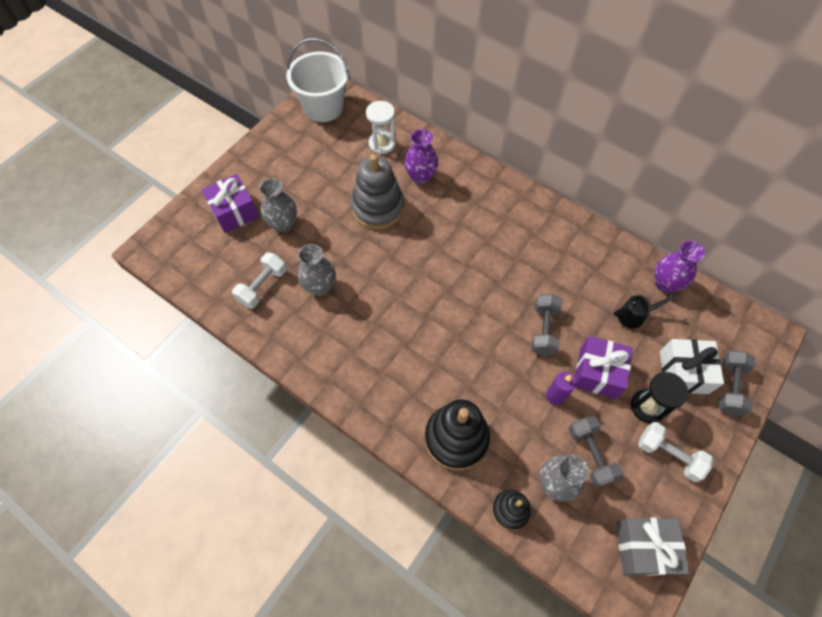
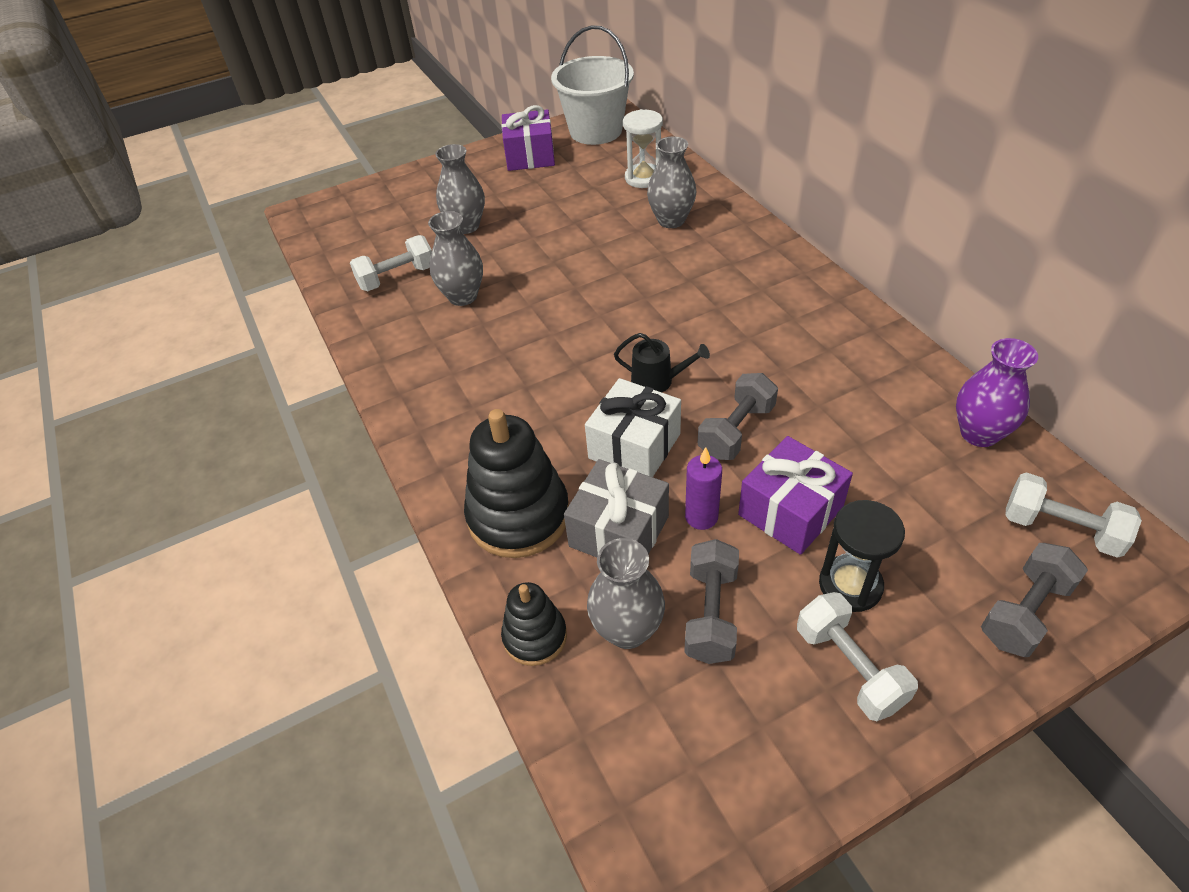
camera: 30 degrees right, 15 degrees down
purple gift [201,174,259,233] -> purple gift moved to [501,105,555,171]
grey stacking toy [351,154,404,229] -> none
purple vase [404,129,438,185] -> grey vase [647,137,696,228]
black watering can [614,292,676,329] -> black watering can moved to [614,333,710,392]
grey gift [616,517,689,576] -> grey gift moved to [564,459,669,557]
white gift [660,339,724,394] -> white gift moved to [585,378,681,477]
none -> white dumbbell [1005,472,1142,558]

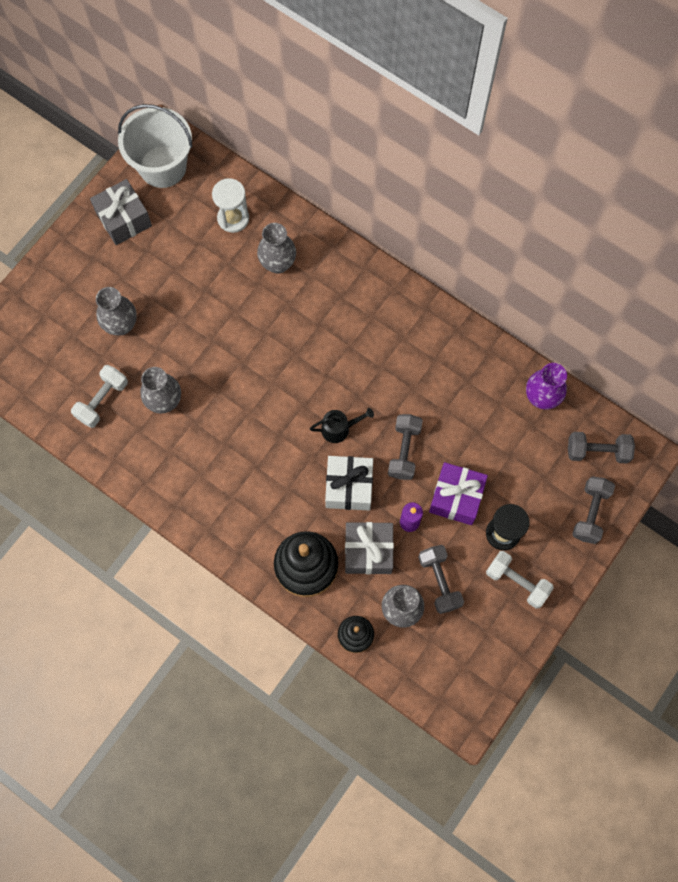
camera: 30 degrees left, 25 degrees up
purple gift [501,105,555,171] -> grey gift [90,179,152,245]
white dumbbell [1005,472,1142,558] -> grey dumbbell [568,432,635,464]

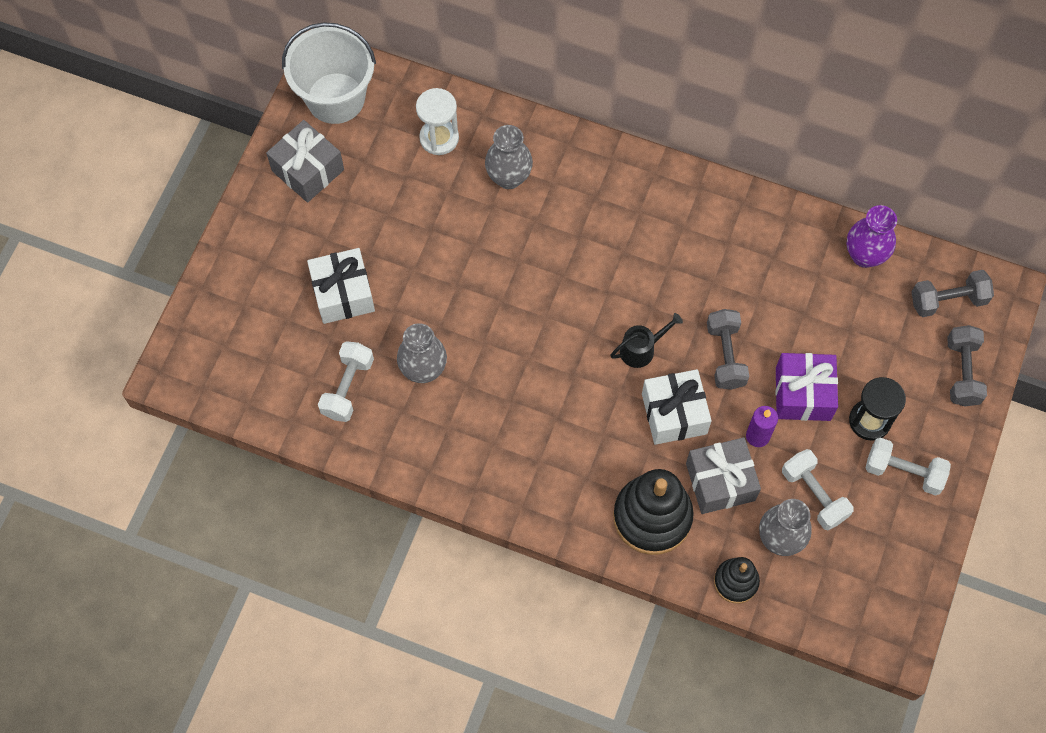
camera: 15 degrees left, 5 degrees down
grey vase [96,287,137,335] -> white gift [307,248,375,324]
grey dumbbell [418,545,464,614] -> white dumbbell [782,449,854,530]

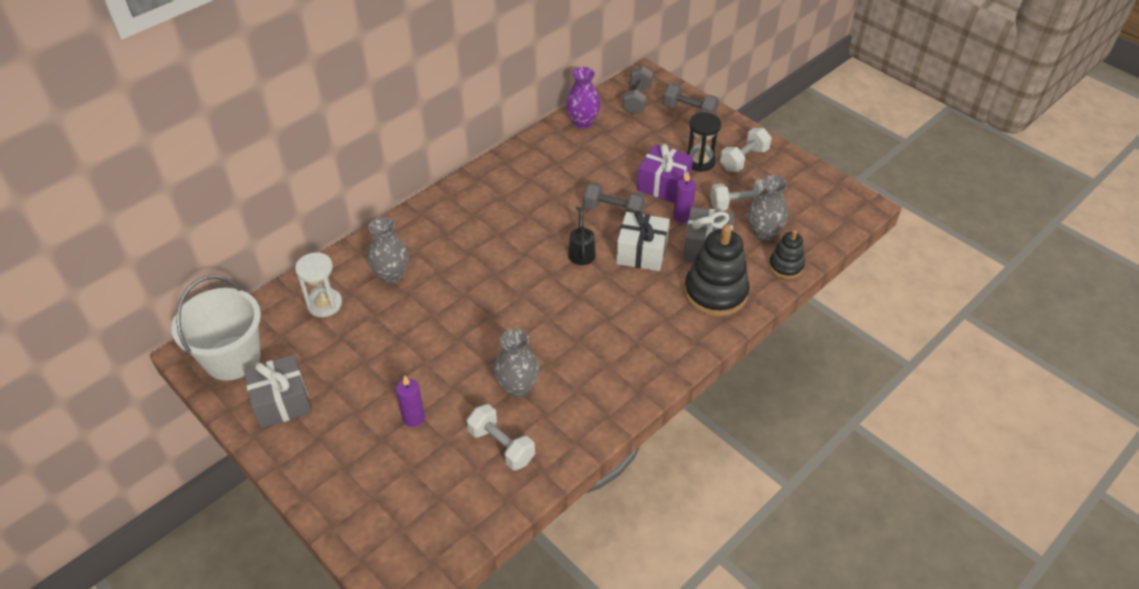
camera: 65 degrees left, 20 degrees down
white gift [307,248,375,324] -> purple candle [396,375,425,427]

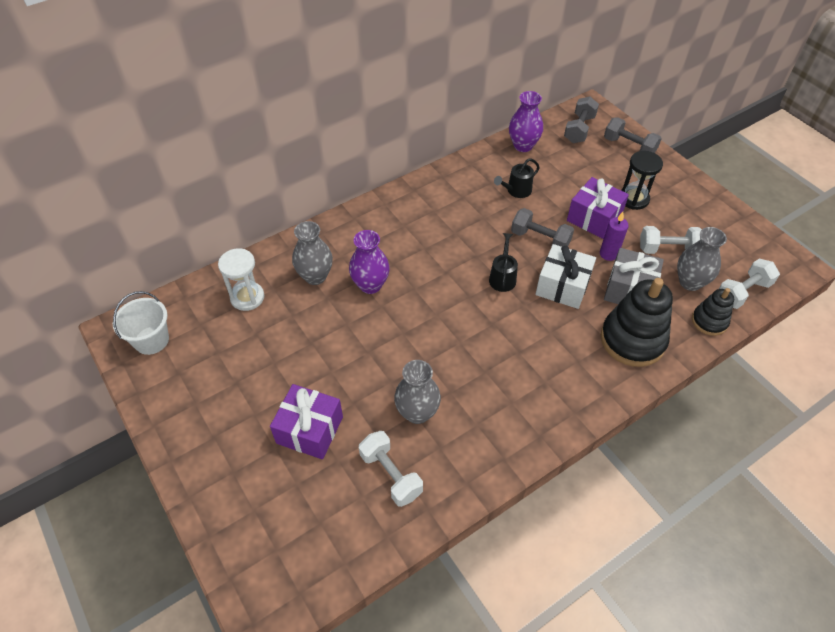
camera: 10 degrees right, 5 degrees up
white bucket [171,275,261,381] -> white bucket [113,291,169,355], size x0.64
grey gift [244,355,312,428] -> none
purple candle [396,375,425,427] -> purple gift [270,384,343,459]
white dumbbell [720,128,772,172] -> white dumbbell moved to [719,259,780,309]
none -> purple vase [349,230,390,294]
none -> black watering can [494,158,540,198]

